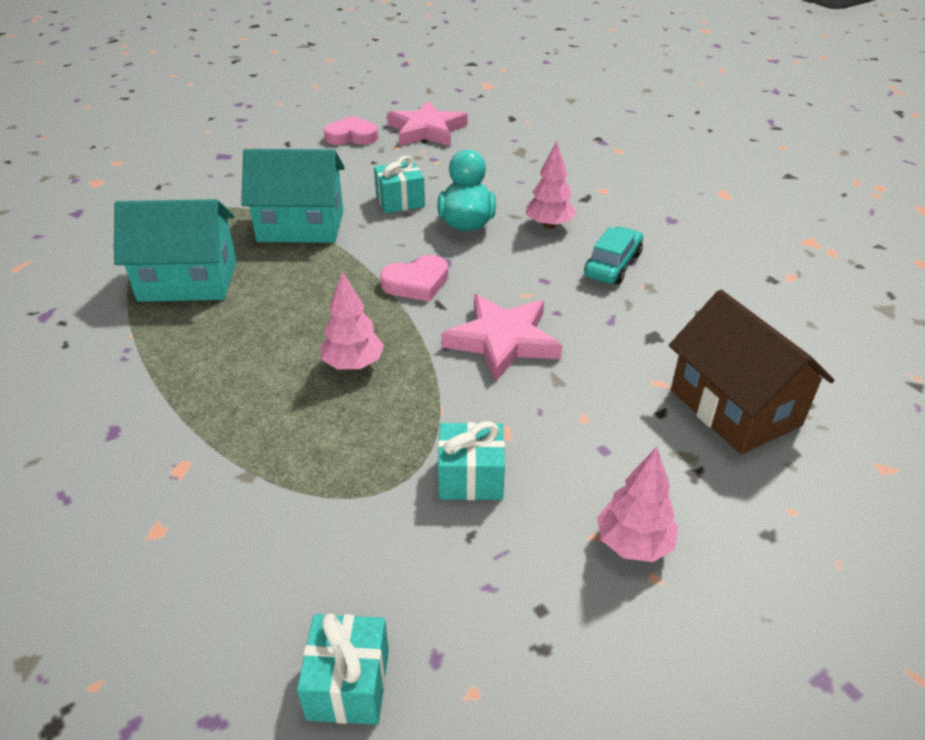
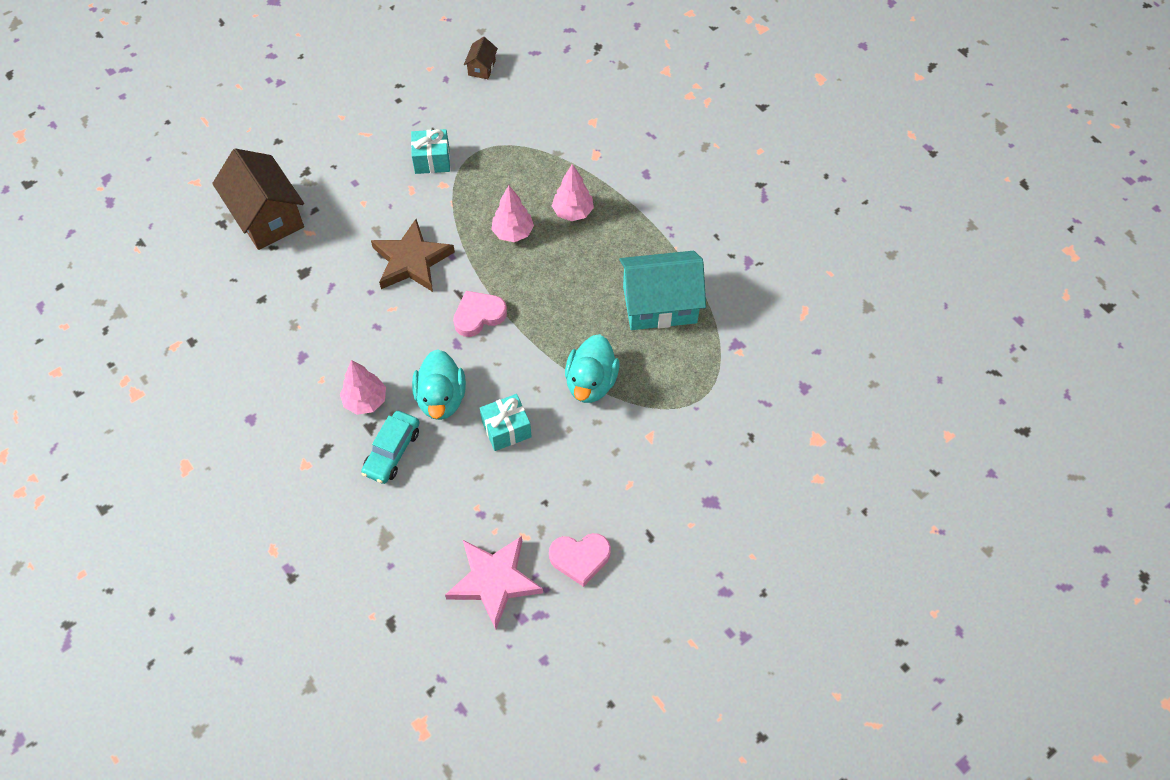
camera: 175 degrees right, 20 degrees up
turquoise house [241,149,345,243] -> turquoise duck [565,334,619,403]
turquoise gift [297,614,389,725] -> brown house [464,37,498,79]
pink star [441,294,562,382] -> brown star [371,219,455,292]
turquoise car [584,226,643,284] -> turquoise car moved to [361,411,419,484]
pink tree [597,447,678,562] -> pink tree moved to [552,164,594,221]

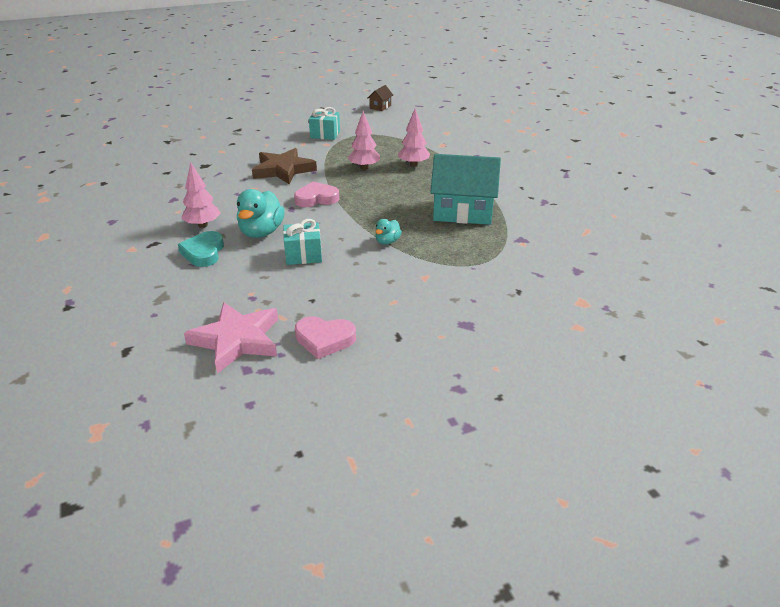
camera: 15 degrees right, 25 degrees down
brown house [212,149,304,250] -> none
turquoise car [361,411,419,484] -> turquoise heart [178,231,224,267]
turquoise duck [565,334,619,403] -> turquoise duck [375,219,402,245], size x0.53

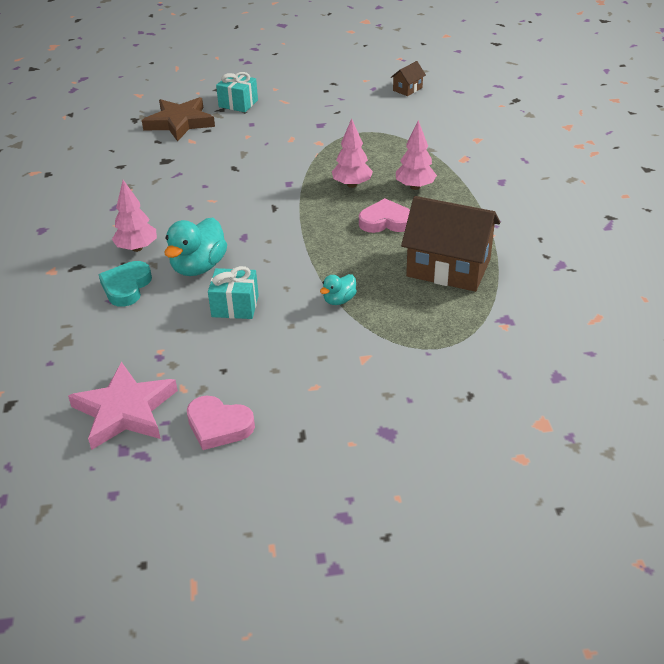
camera: 15 degrees right, 5 degrees up
brown star [252,148,317,185] -> brown star moved to [142,97,215,142]
pink heart [294,182,339,207] -> pink heart moved to [359,198,410,233]
turquoise gift [309,107,340,140] -> turquoise gift moved to [216,72,258,112]
turquoise house [430,154,501,225] -> brown house [401,196,500,292]

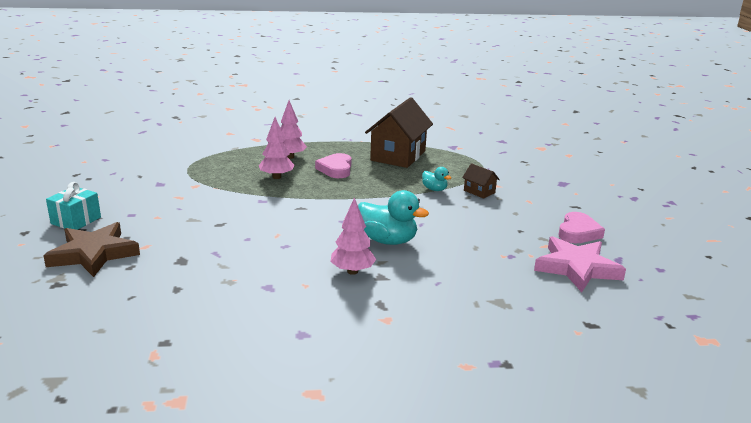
camera: 90 degrees left, 15 degrees down
turquoise heart [98,261,152,307] -> none
turquoise gift [208,266,259,319] -> none
brown house [390,61,426,96] -> brown house moved to [462,163,500,199]

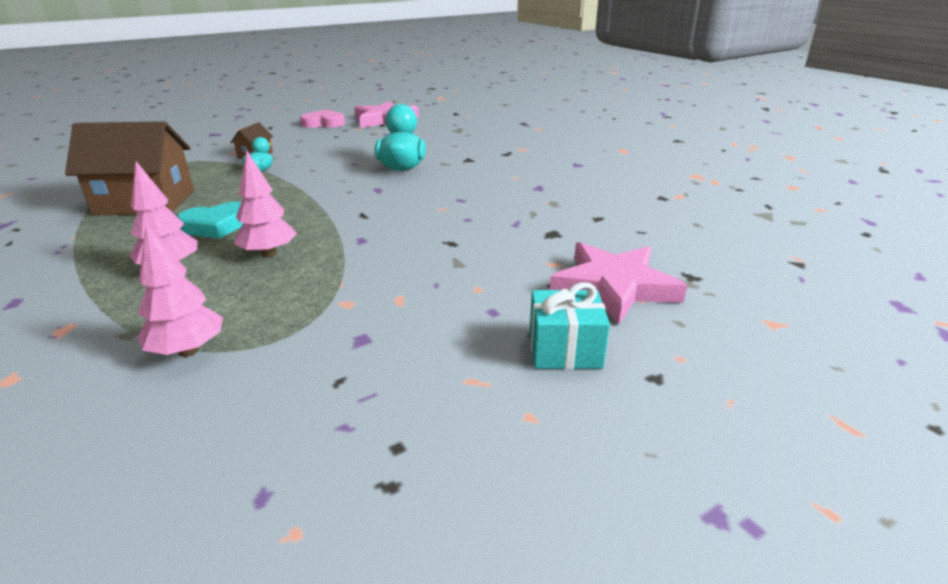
camera: 115 degrees left, 5 degrees up
brown star [43,222,140,277] -> pink star [550,242,687,325]
pink heart [315,153,352,178] -> turquoise heart [177,201,243,239]
pink tree [330,197,376,275] -> pink tree moved to [138,224,223,357]

